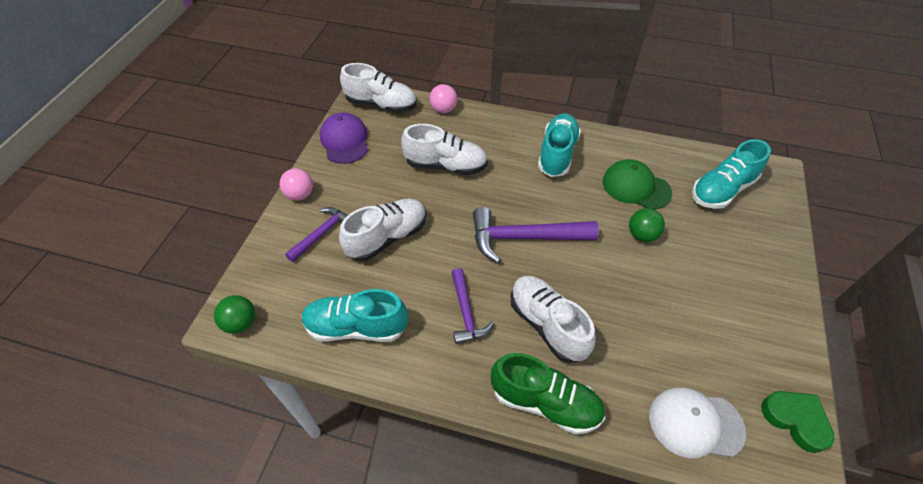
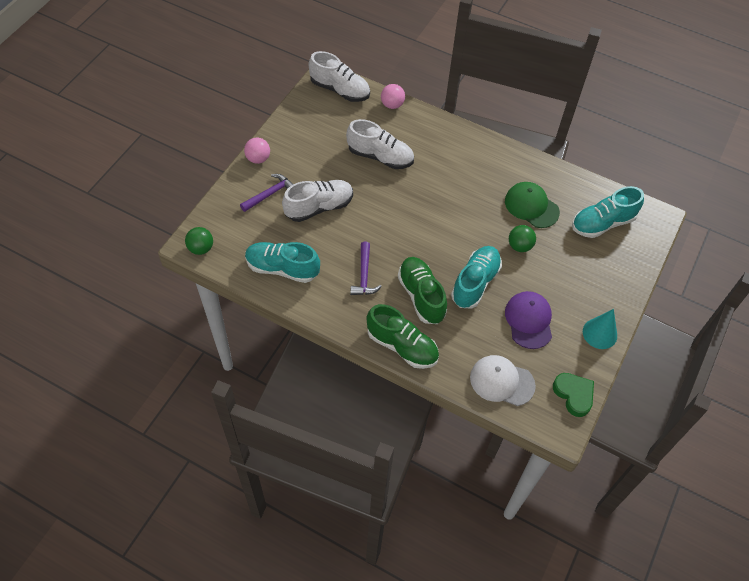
camera: 10 degrees right, 5 degrees up
purple cap [320,112,368,164] -> purple cap moved to [505,291,552,349]
purple hammer [473,207,599,263] -> none
white shoe [511,276,596,363] -> green shoe [398,257,447,324]
turquoise shoe [538,113,581,177] -> turquoise shoe moved to [451,246,502,309]
none -> turquoise cone [583,309,617,349]

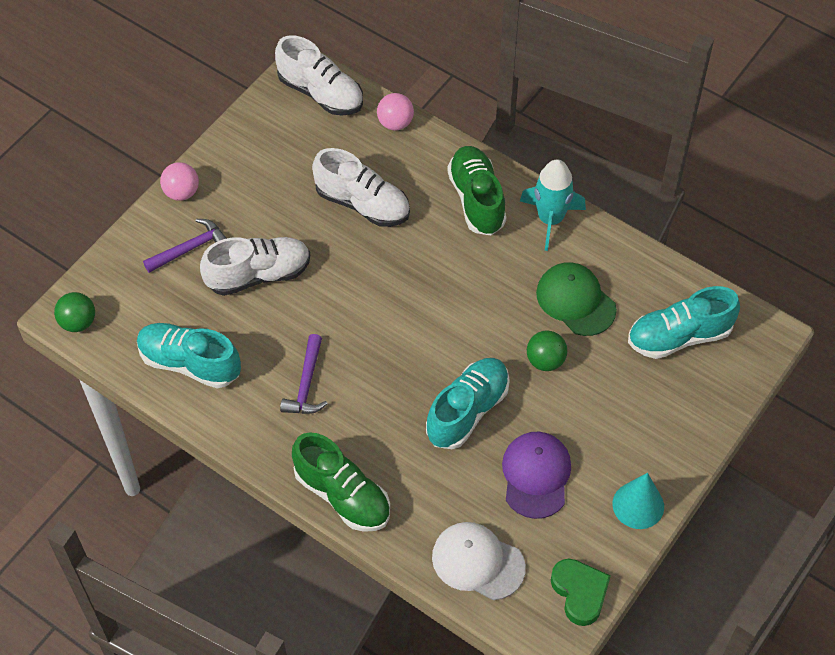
camera: 10 degrees right, 0 degrees up
green shoe [398,257,447,324] -> green shoe moved to [447,146,506,235]
none -> turquoise rocket [520,159,586,251]

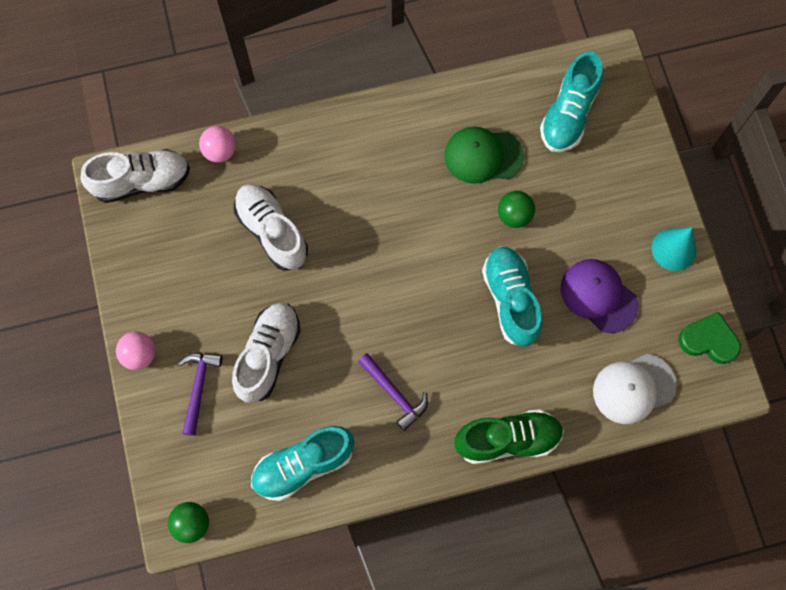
camera: 50 degrees left, 15 degrees up
white shoe [312,148,410,227] -> white shoe turned 105 degrees counterclockwise [234,184,308,271]
green shoe [447,146,506,235] -> none
turquoise rocket [520,159,586,251] -> none

